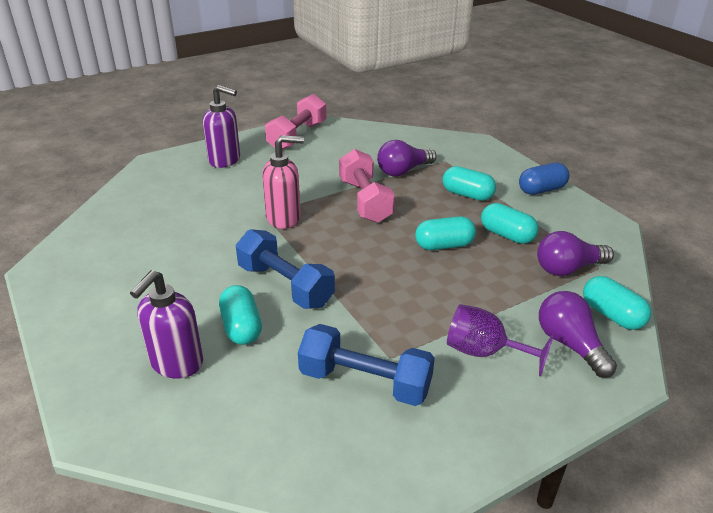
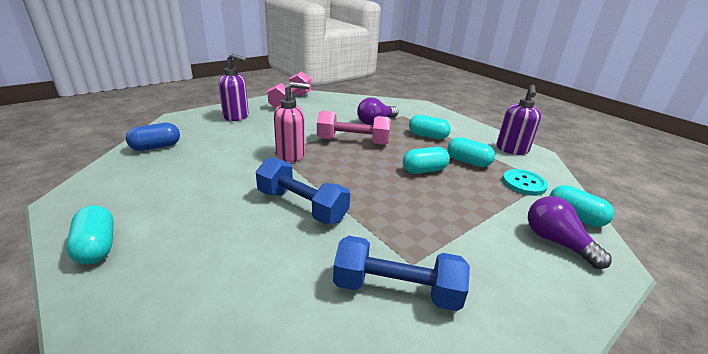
camera: 10 degrees left, 5 degrees down
purple soap dispenser [130,270,203,378] -> purple soap dispenser moved to [496,85,541,155]
turquoise capsule [219,285,262,345] -> turquoise capsule moved to [66,205,114,264]
pink dumbbell [339,149,395,223] -> pink dumbbell turned 60 degrees counterclockwise [317,111,391,145]
purple goblet [447,304,554,377] -> none
blue capsule [519,163,570,195] -> blue capsule moved to [126,123,180,151]
purple light bulb [537,231,614,276] -> turquoise button [502,169,548,196]

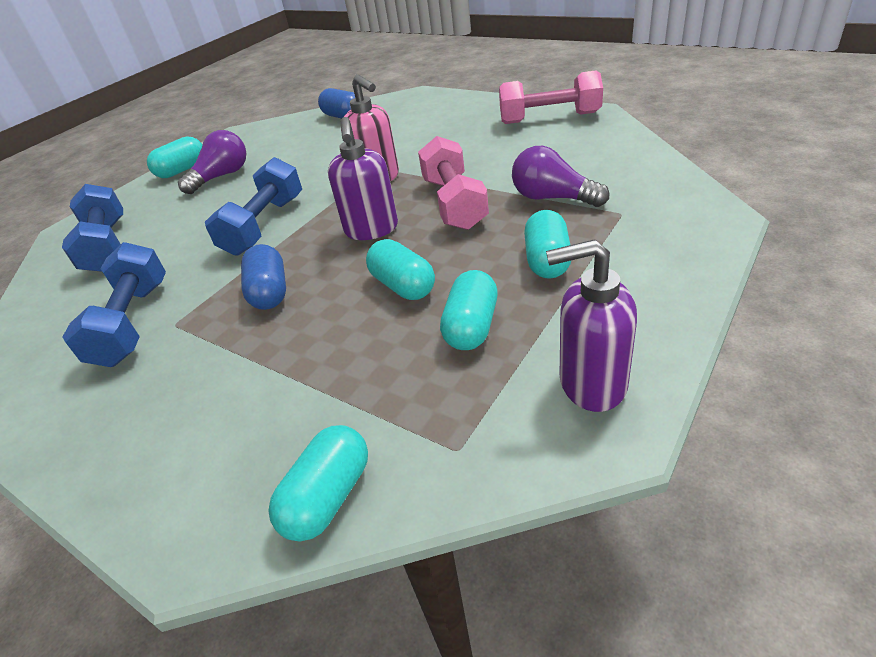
camera: 80 degrees right, 10 degrees up
purple soap dispenser [219,53,249,121] -> purple soap dispenser moved to [328,117,398,240]
turquoise button [502,169,548,196] -> none
purple light bulb [528,196,612,269] -> purple light bulb moved to [178,130,247,194]
none -> blue dumbbell [62,184,123,272]
none -> blue capsule [241,244,286,310]

